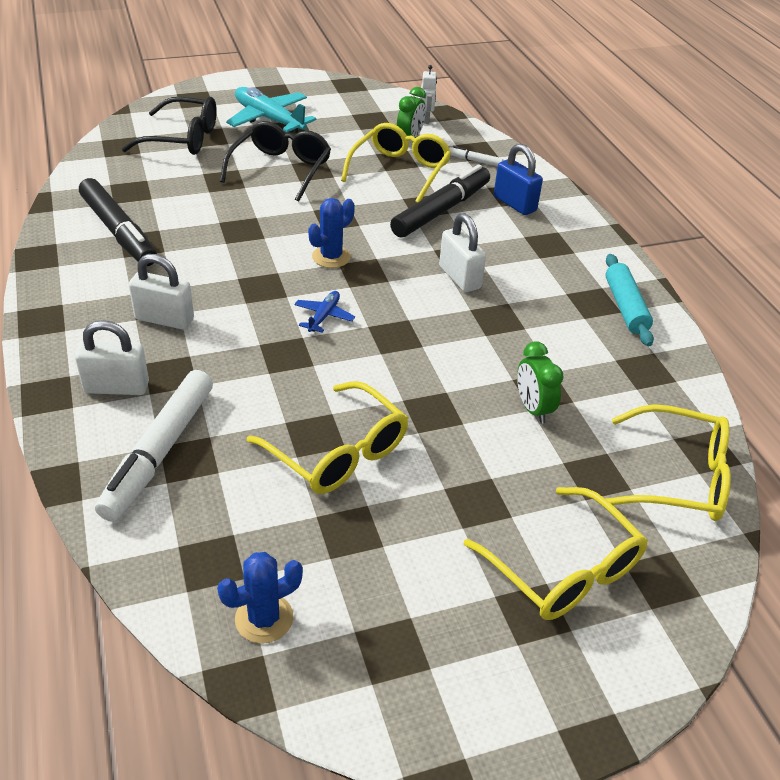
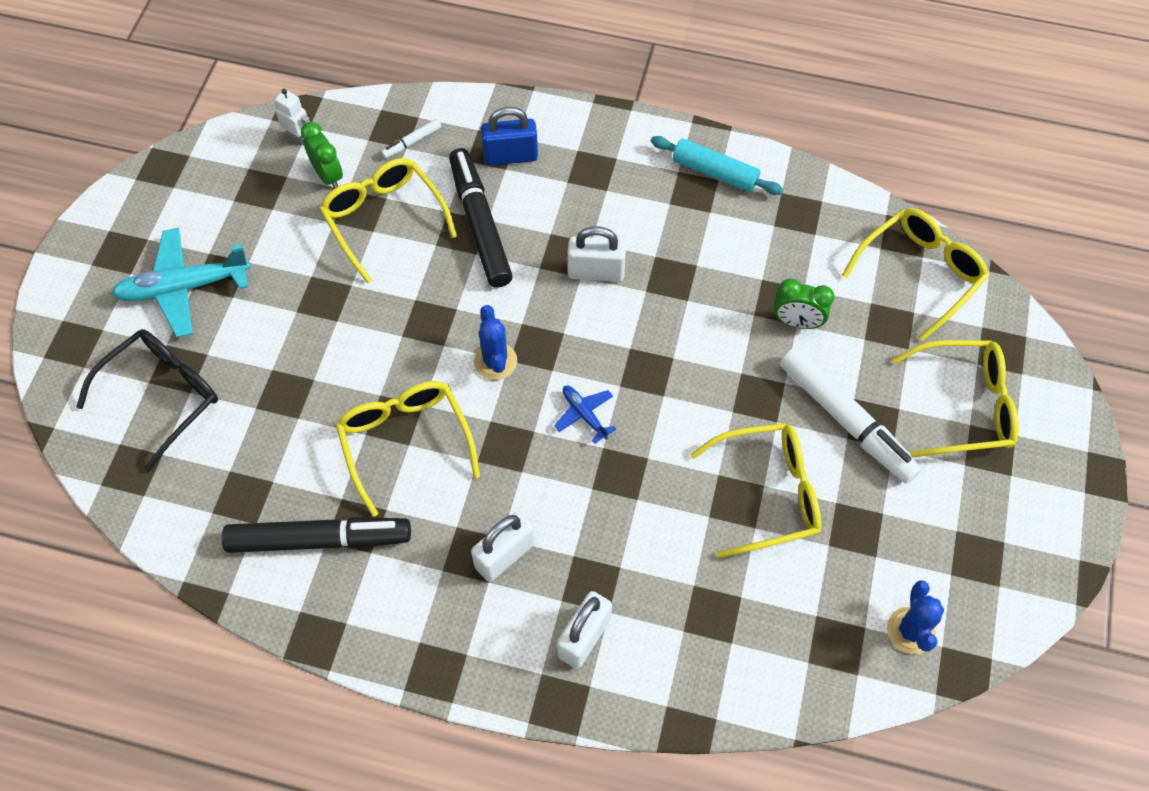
camera: 55 degrees left, 20 degrees up
white marker [95,370,213,522] -> white marker moved to [780,347,922,483]
black glasses [220,121,331,202] -> none
none -> yellow glasses [336,381,480,517]

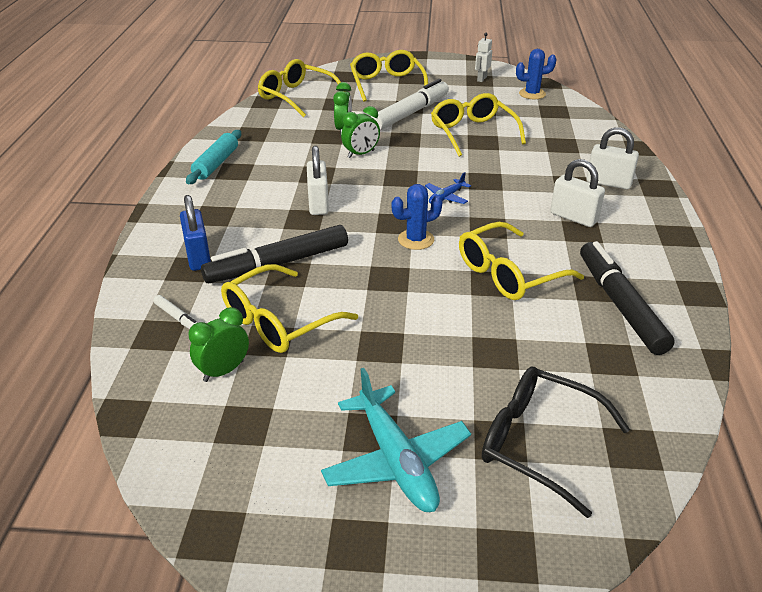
camera: 100 degrees left, 25 degrees down
white robot [275,89,310,145] -> white robot moved to [475,33,492,82]
none -> green clock [341,106,380,158]

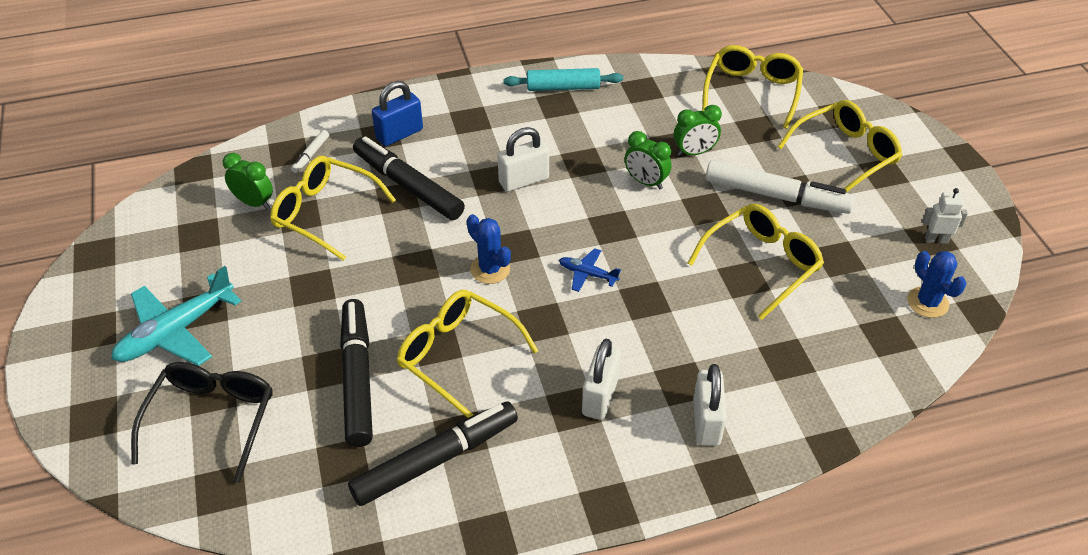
camera: 70 degrees right, 10 degrees up
none -> black marker [340,299,373,447]

